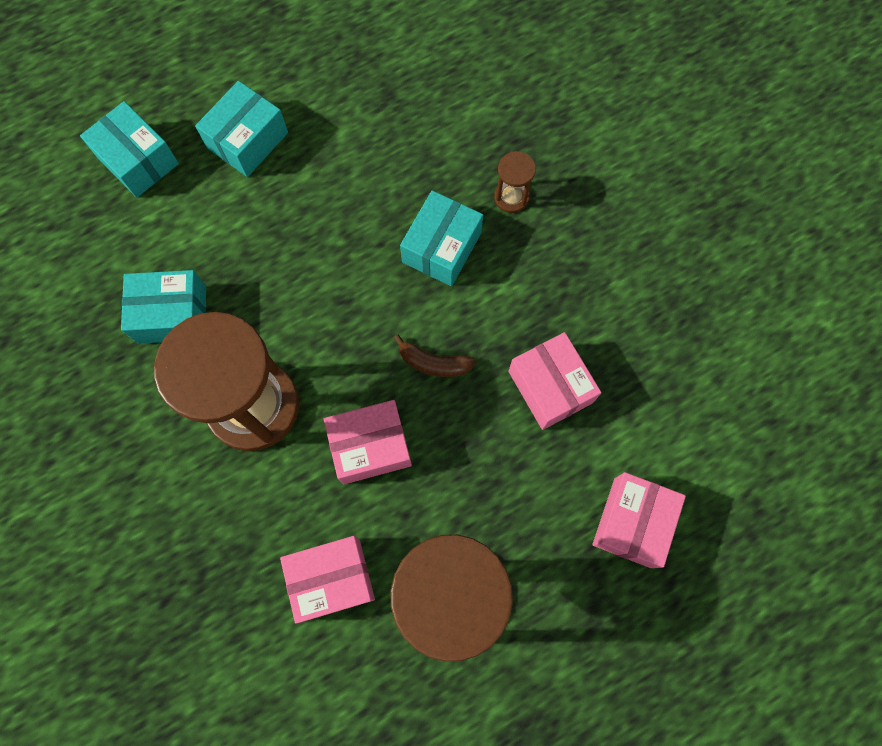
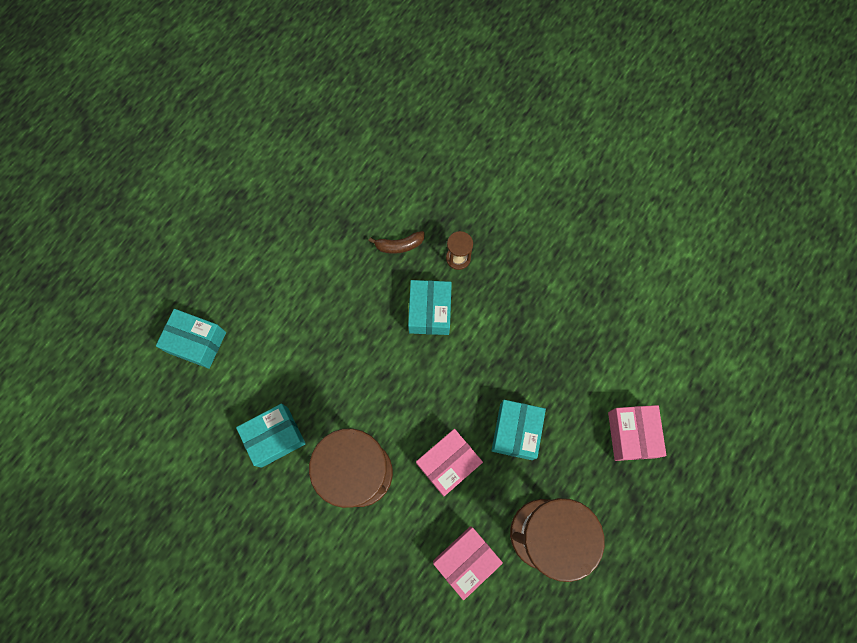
camera: 25 degrees left, 0 degrees up
turquoise box [195,81,288,177] -> turquoise box moved to [491,400,546,460]
brown banana [393,335,476,377] -> brown banana moved to [368,231,425,254]
pink box [508,332,602,430] -> none

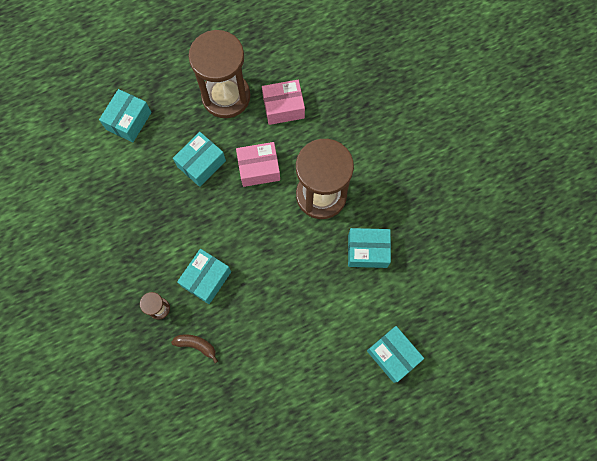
camera: 150 degrees left, 0 degrees up
pink box [608,405,666,461] -> turquoise box [99,89,151,142]

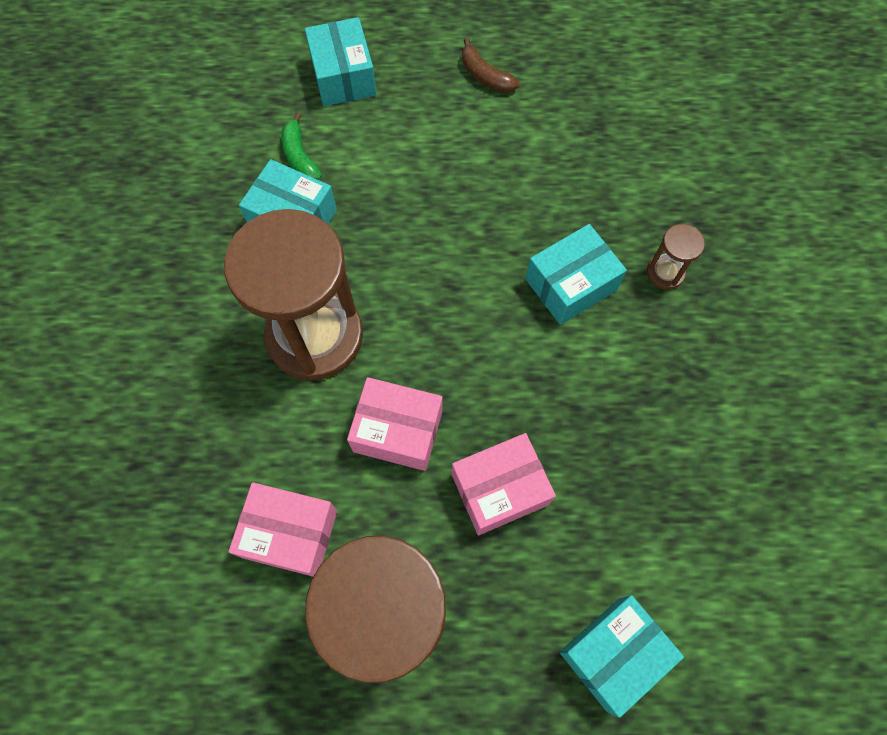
camera: 155 degrees left, 5 degrees down
brown banana [171,335,218,363] -> brown banana moved to [462,38,520,93]
turquoise box [173,132,226,187] -> pink box [452,433,556,535]
none -> green banana [281,112,322,180]

